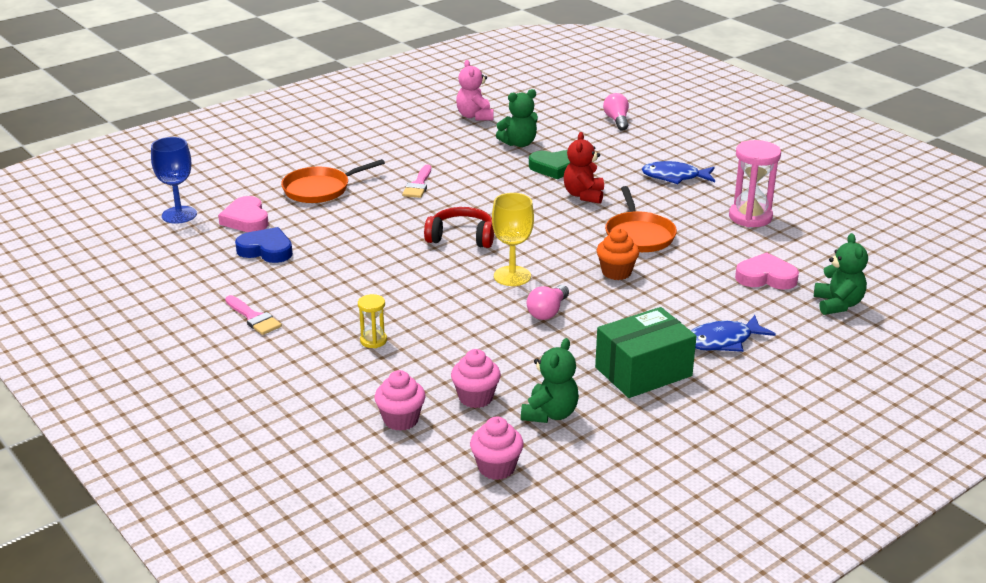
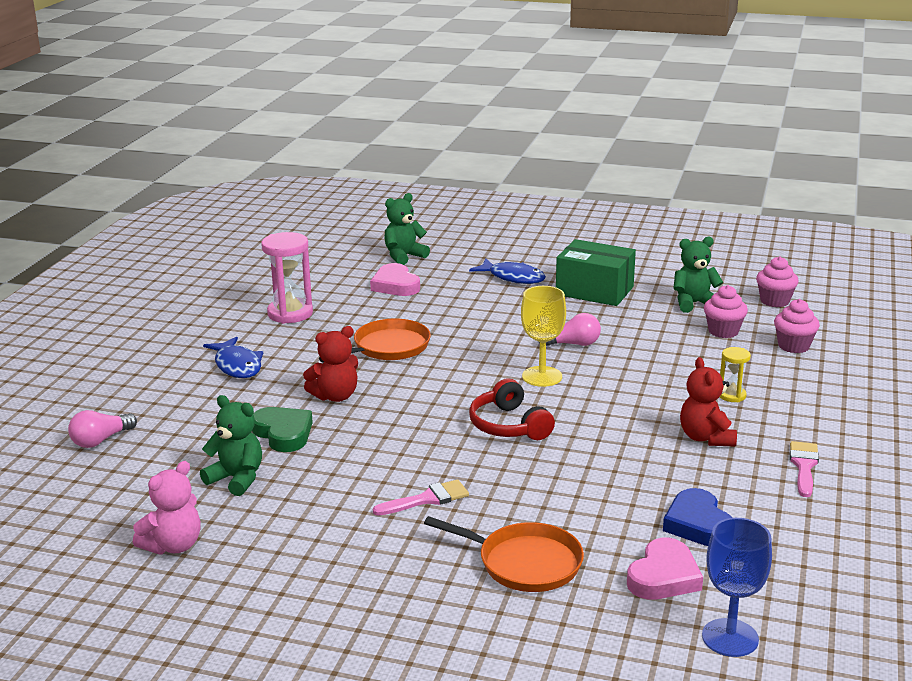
camera: 125 degrees left, 5 degrees down
orange cupcake [597,228,639,280] -> none
none -> red teddy bear [680,357,737,447]

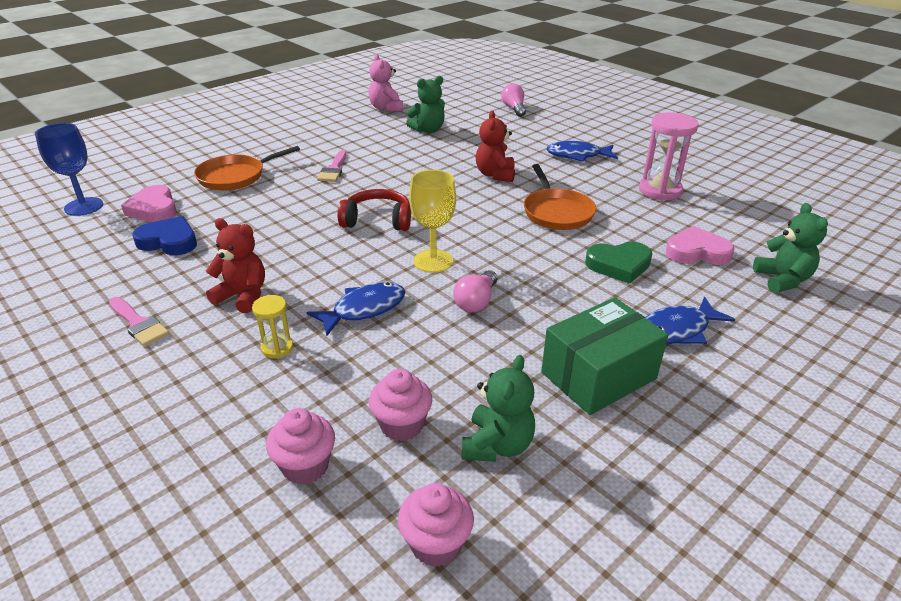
camera: 120 degrees right, 10 degrees up
green heart [252,407,313,452] -> green heart moved to [585,242,652,284]
none -> blue fish [306,282,405,336]

